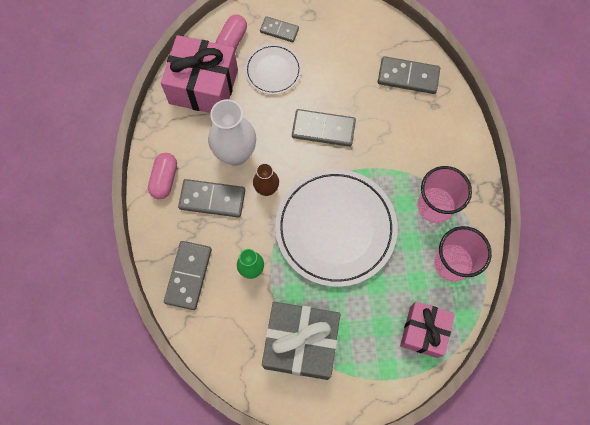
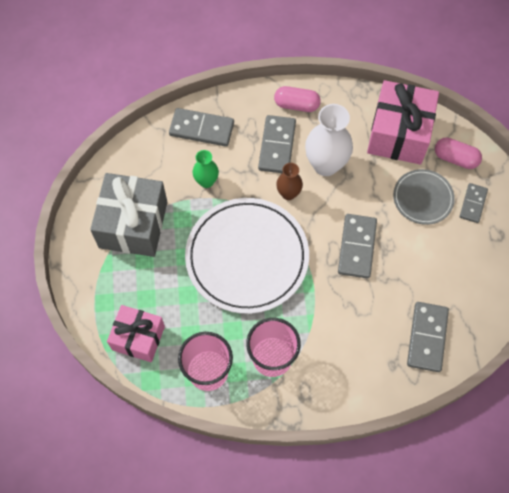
camera: 90 degrees right, 5 degrees down
white plate [245,44,302,95] -> grey plate [393,169,455,225]

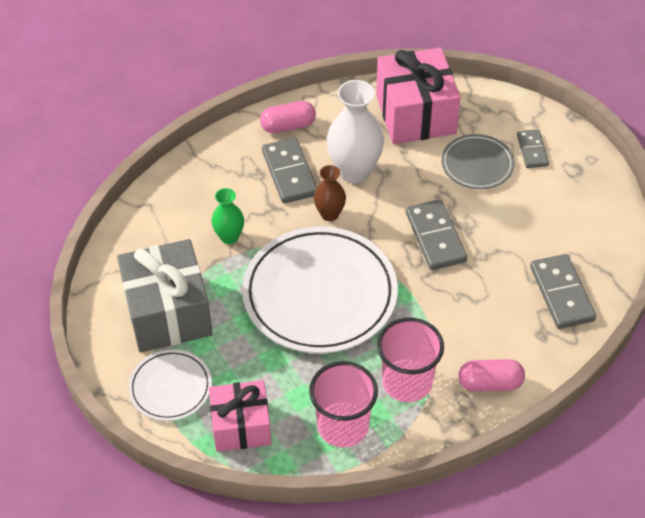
camera: 25 degrees left, 15 degrees down
grey domino [169,108,234,147] -> none
pink capsule [435,138,482,169] -> pink capsule moved to [459,359,525,392]
none -> white plate [128,349,212,421]

